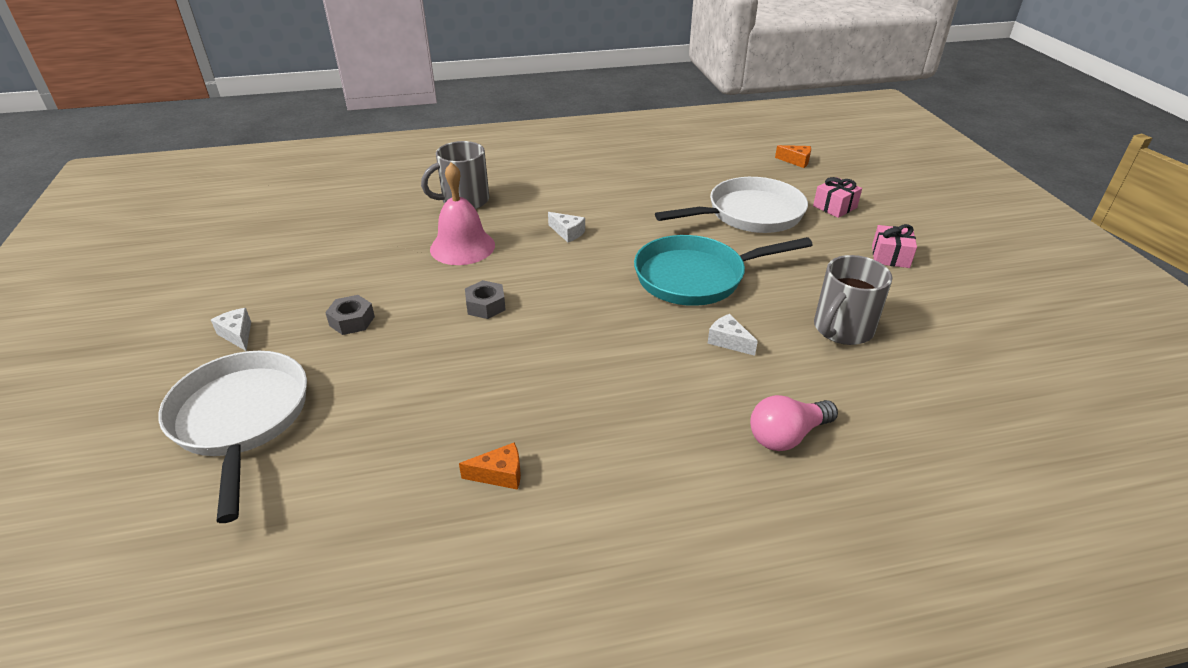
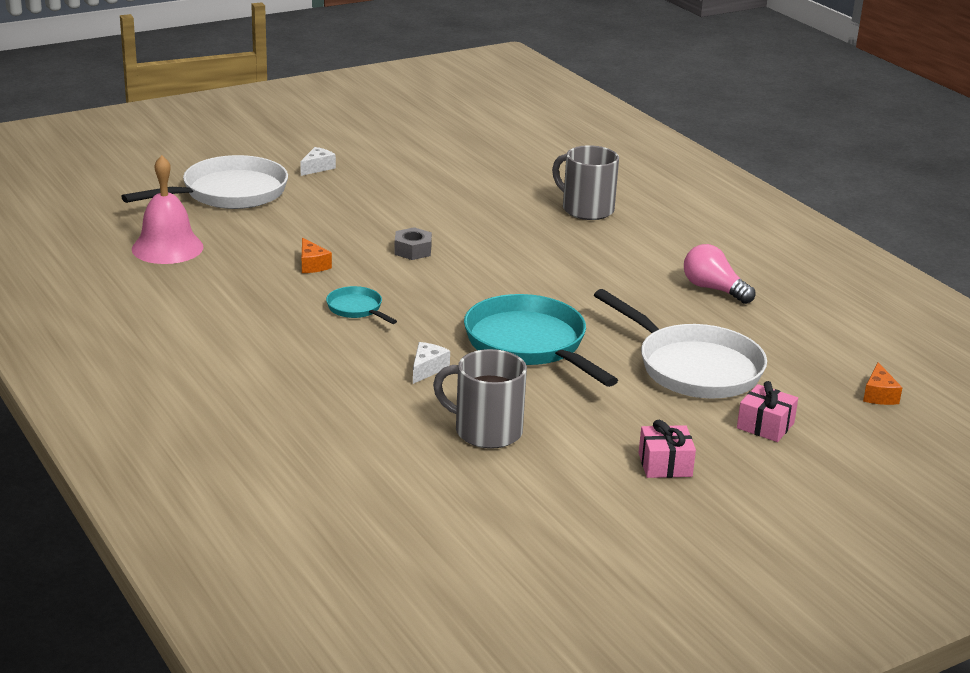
camera: 70 degrees right, 10 degrees down
grey nut [325,295,375,335] -> none
pink bell [430,162,495,265] -> pink bell moved to [132,155,203,264]
orange cheese [459,443,521,490] -> orange cheese moved to [302,238,332,273]
white cheese [548,212,585,242] -> none
pink light bulb [750,395,838,451] -> pink light bulb moved to [684,244,755,304]
none -> turquoise pan [326,286,397,324]

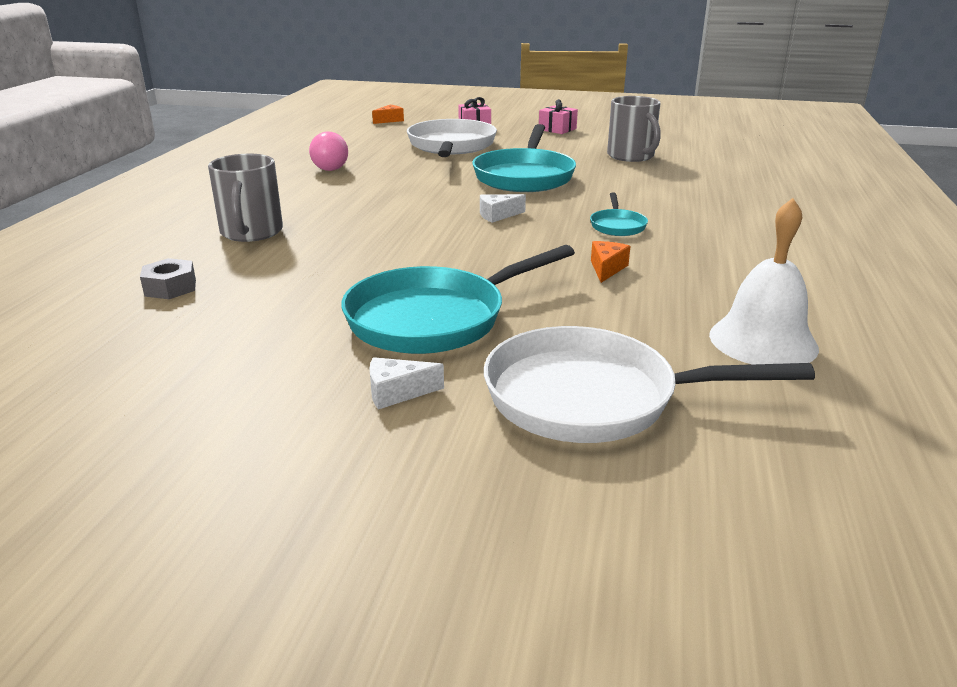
camera: 135 degrees left, 0 degrees up
pink bell [132,155,203,264] -> white bell [709,198,819,364]
grey nut [394,227,432,260] -> grey nut moved to [140,258,196,299]
white cheese [413,342,450,384] -> white cheese moved to [480,194,526,223]
none -> turquoise pan [341,245,575,354]

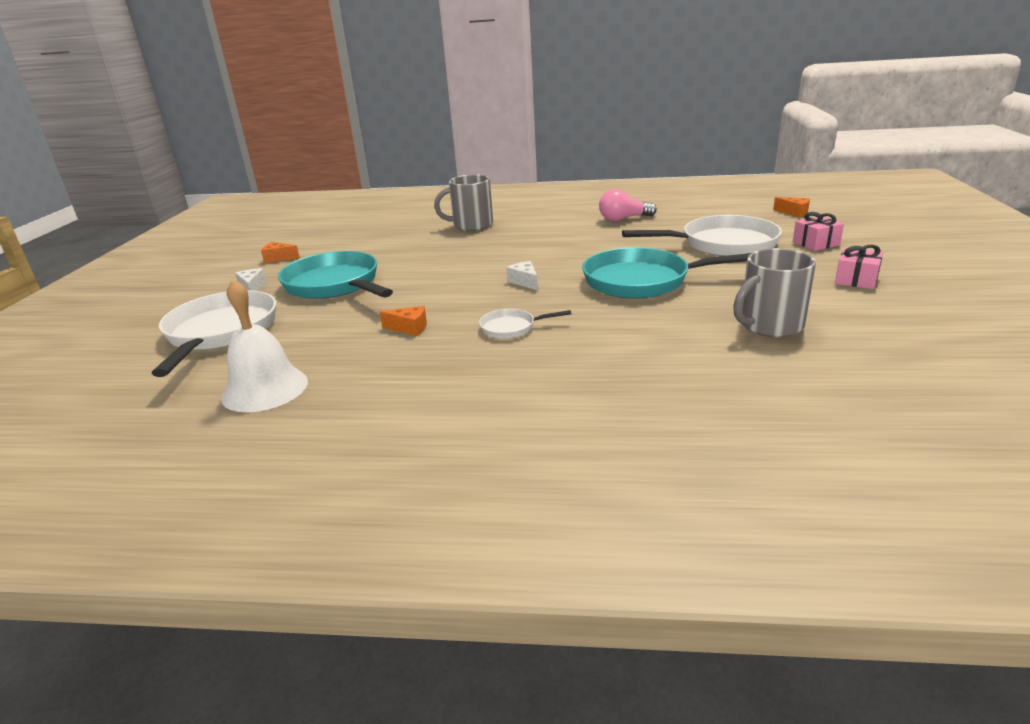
camera: 85 degrees right, 0 degrees up
grey nut [140,258,196,299] -> none
turquoise pan [590,192,648,236] -> white pan [479,309,571,339]
none -> orange cheese [261,242,300,263]

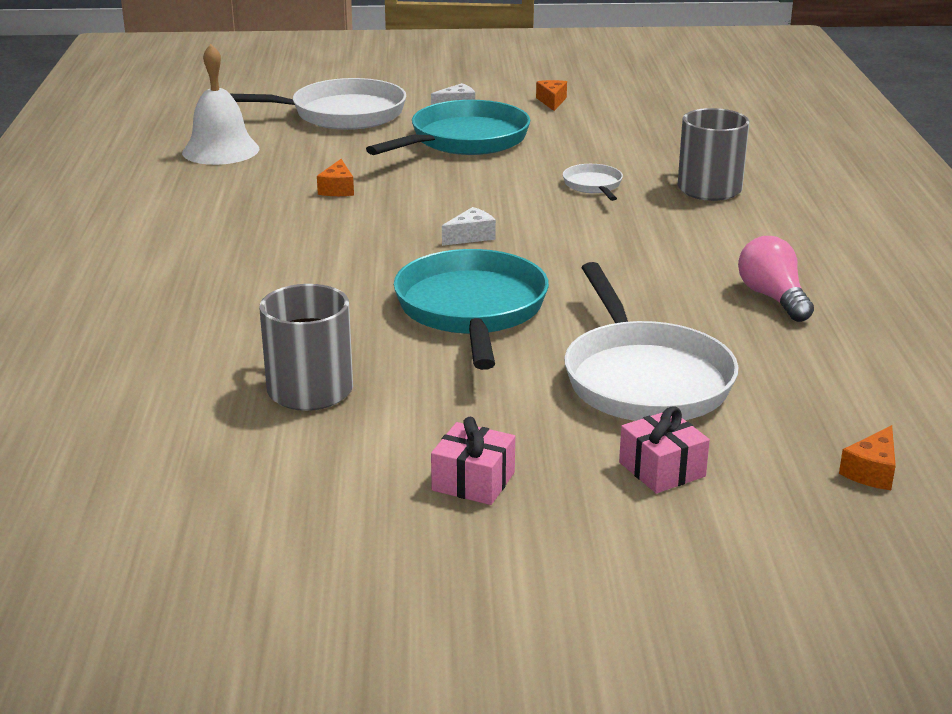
camera: 80 degrees right, 0 degrees up
white pan [479,309,571,339] -> white pan moved to [563,164,623,201]

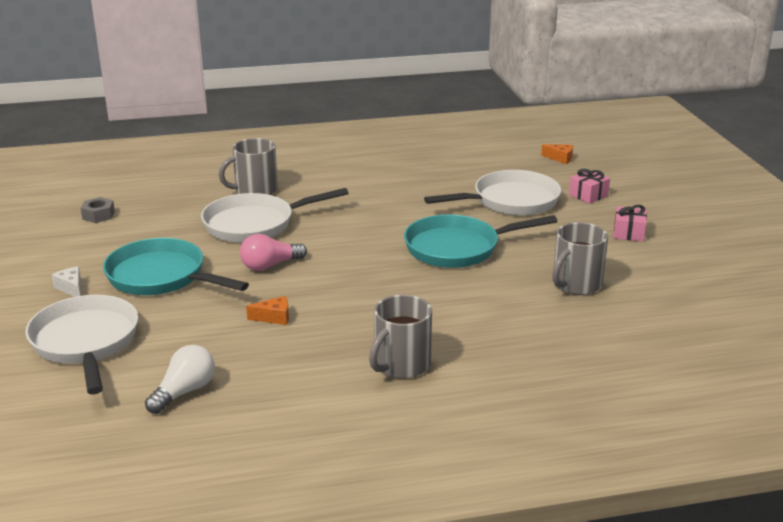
camera: 100 degrees left, 0 degrees up
white bell [182,44,259,165] -> white light bulb [145,345,215,414]
white cheese [442,207,496,246] -> none
orange cheese [536,80,567,111] -> none
white pan [563,164,623,201] -> white pan [201,188,349,243], size x2.13
pink light bulb [738,236,814,322] -> pink light bulb moved to [240,234,307,271]
none -> grey nut [81,197,115,223]
none -> grey mug [369,295,432,379]

